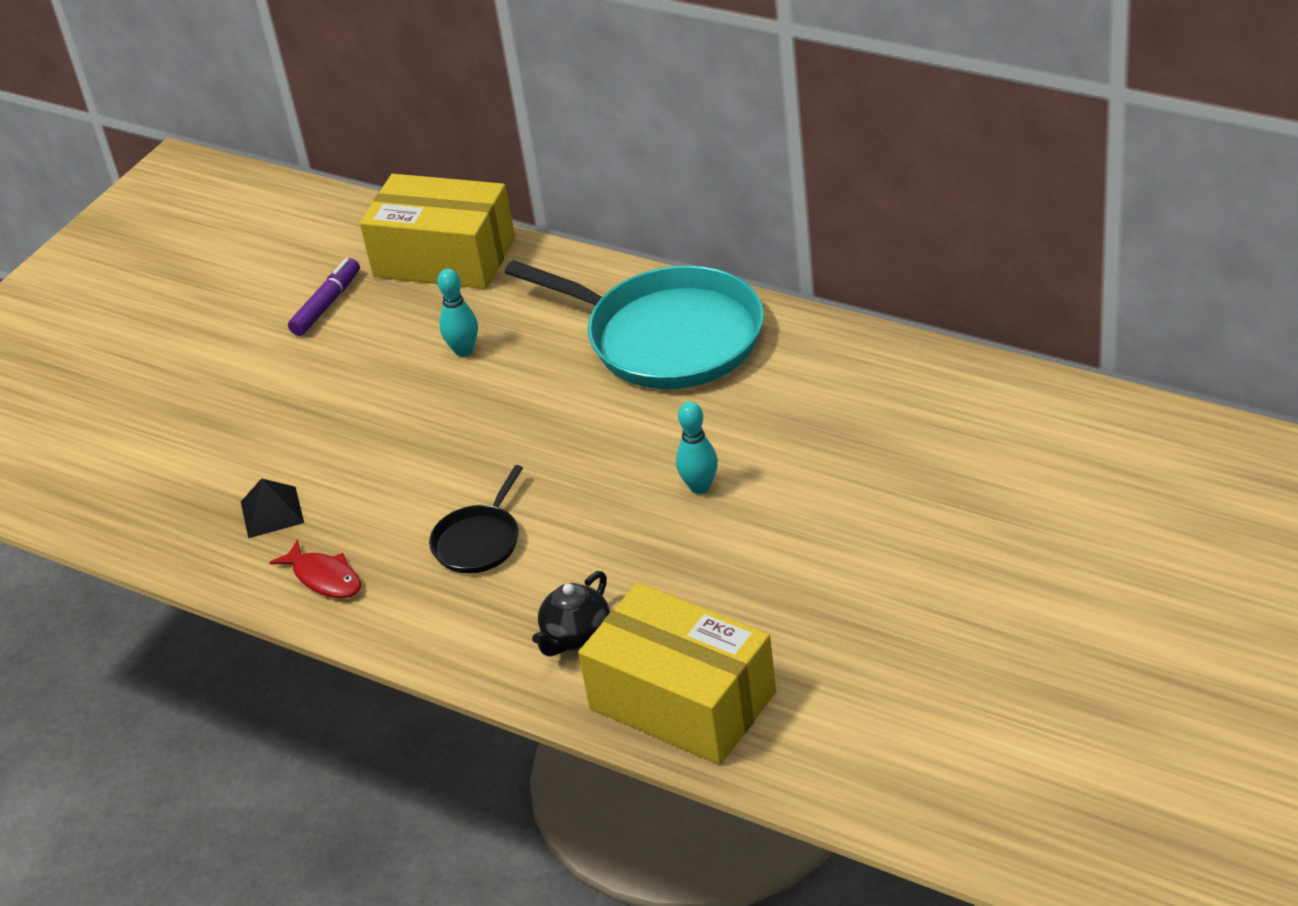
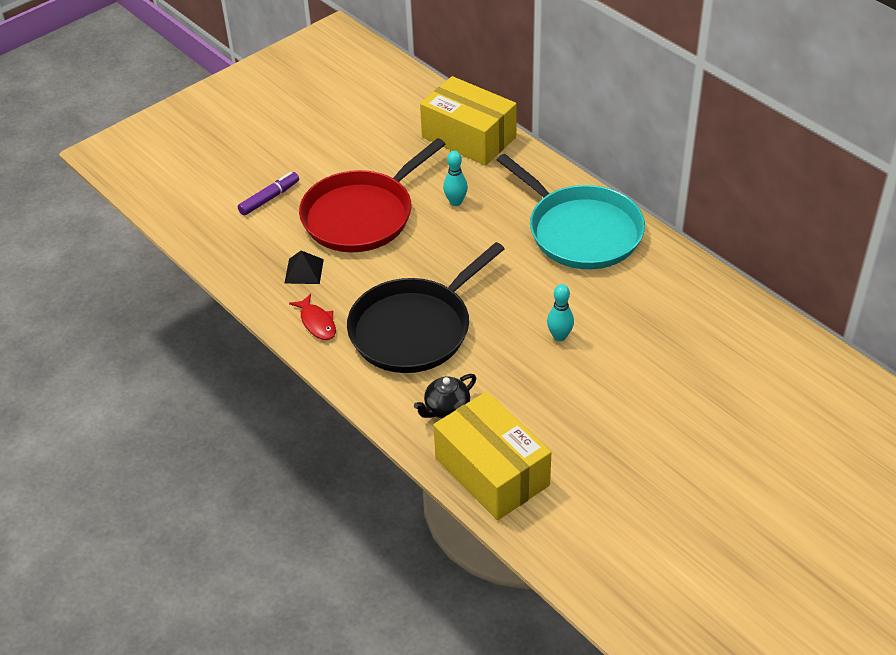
camera: 15 degrees right, 5 degrees up
purple marker [288,258,360,336] -> purple marker moved to [238,172,299,216]
black pan [429,465,523,573] -> black pan [347,242,504,373], size x2.13
none -> red pan [299,138,445,252]

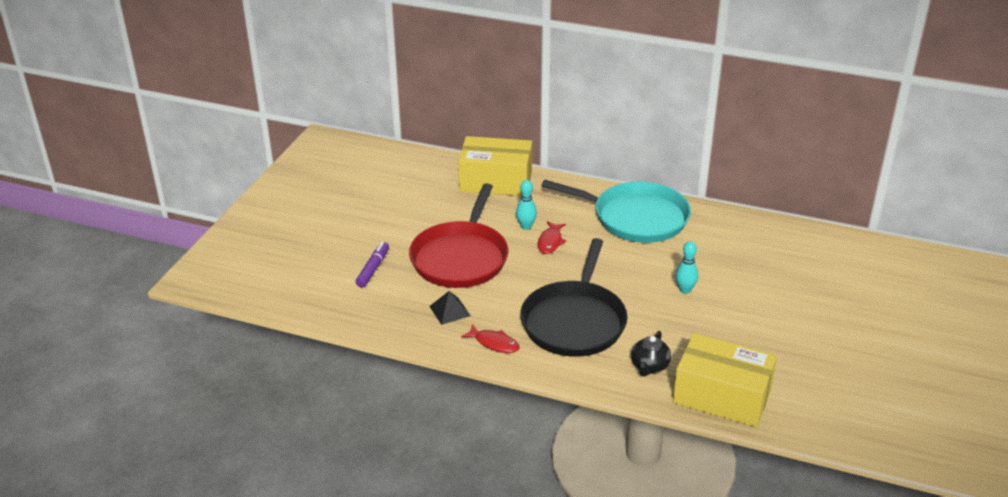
camera: 30 degrees left, 10 degrees down
none -> red fish [538,221,566,254]

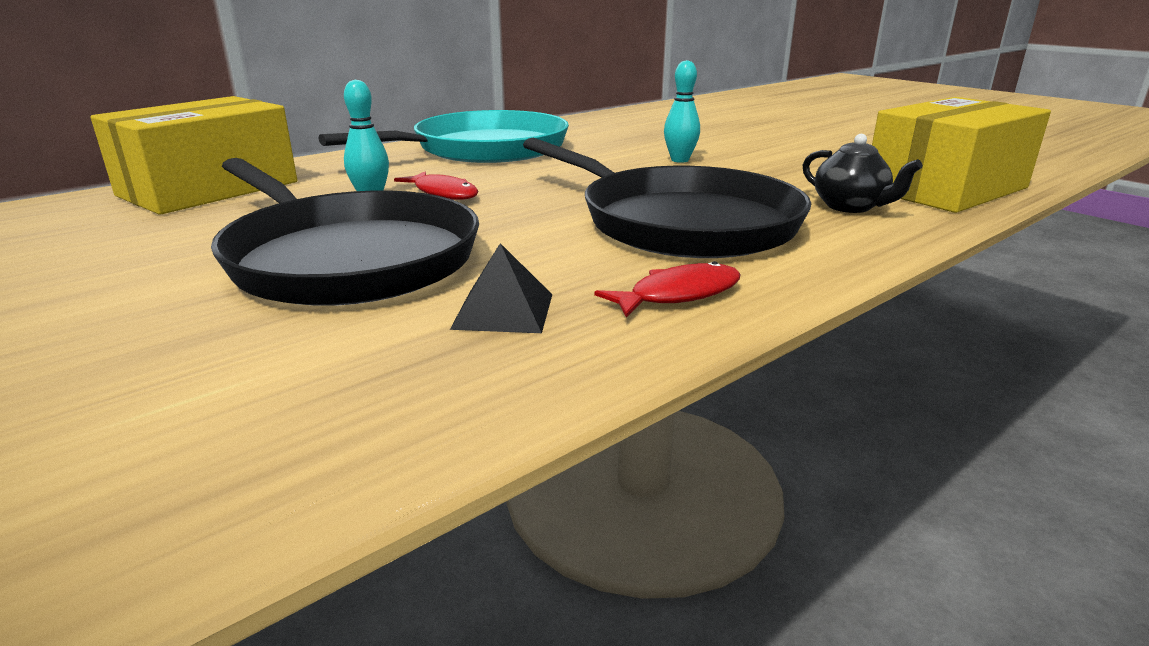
camera: 60 degrees left, 10 degrees down
purple marker [355,242,389,288] -> none
red pan [409,183,508,288] -> black pan [211,158,479,306]

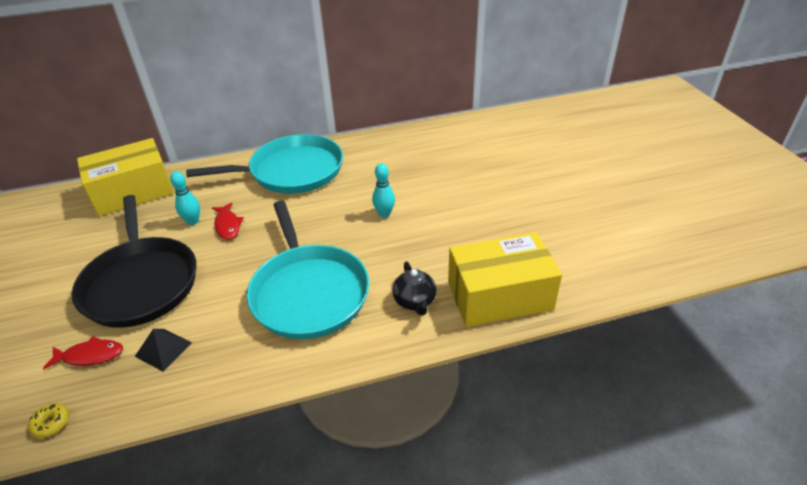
camera: 25 degrees right, 15 degrees up
black pan [523,138,811,258] -> turquoise pan [247,201,369,339]
red fish [594,261,741,318] -> red fish moved to [43,336,123,369]
none -> yellow donut [28,403,69,438]

